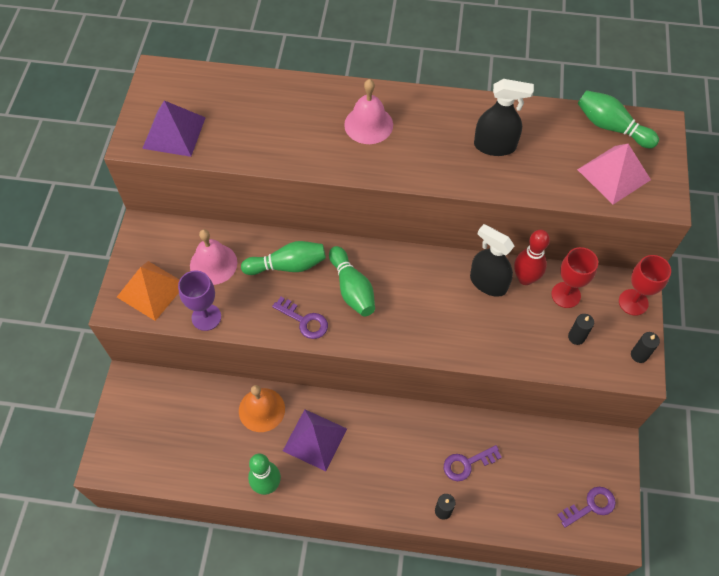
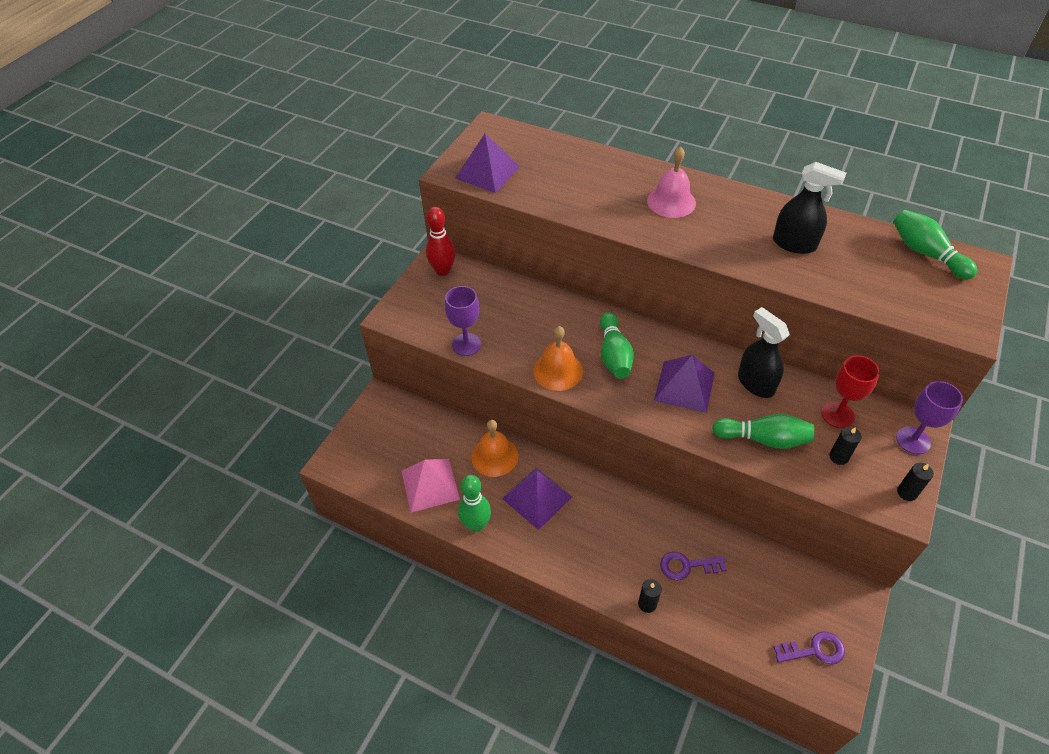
camera: 20 degrees right, 10 degrees down
orange pyramid [117,261,179,321] -> none
pink bell [190,229,237,285] -> none
green bowling pin [241,241,326,275] -> green bowling pin moved to [712,414,814,449]
purple key [272,297,328,339] -> orange bell [533,326,583,391]
red bowling pin [514,230,550,285] -> red bowling pin moved to [426,207,455,276]
pink pyramid [577,144,651,204] -> pink pyramid moved to [401,459,460,513]
red goblet [619,255,671,316] -> purple goblet [896,381,963,454]
none -> purple pyramid [654,355,715,413]

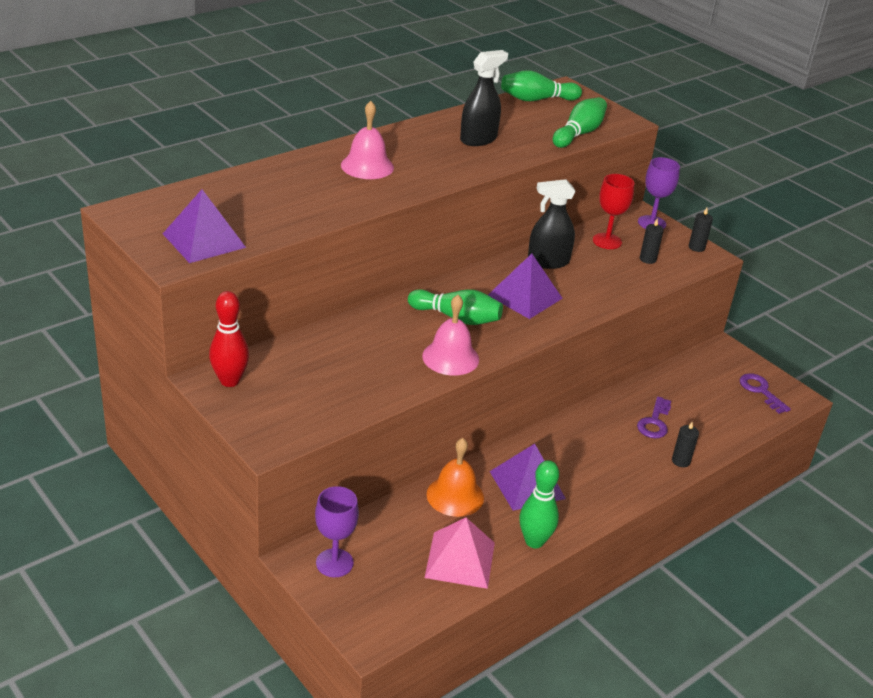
camera: 70 degrees left, 15 degrees down
purple goblet [445,286,481,356] -> purple goblet moved to [315,486,359,577]
orange bell [533,326,583,391] -> pink bell [422,295,479,376]
green bowling pin [712,414,814,449] -> green bowling pin moved to [553,97,607,148]
purple key [773,631,845,664] -> purple key turned 45 degrees counterclockwise [740,373,791,414]

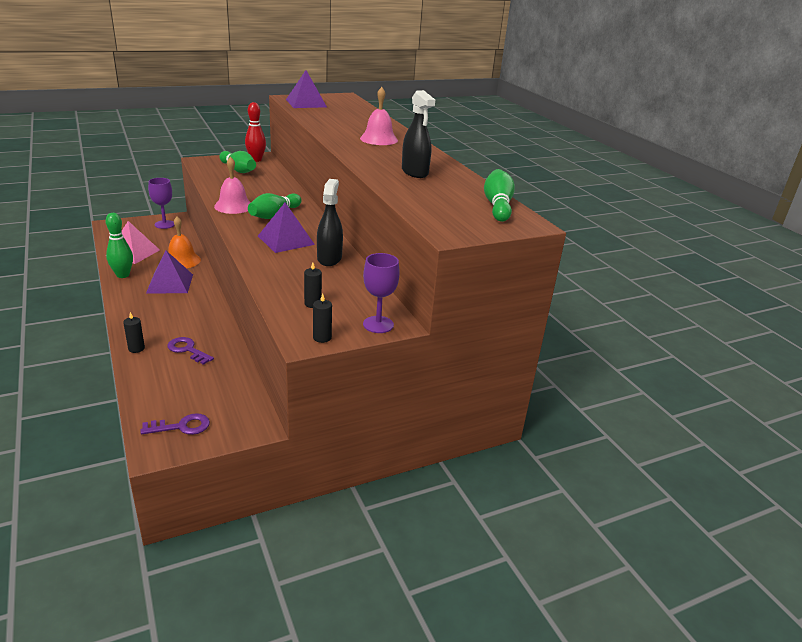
camera: 105 degrees right, 5 degrees down
green bowling pin [553,97,607,148] -> green bowling pin moved to [219,151,256,173]
red goblet [593,174,634,249] -> none

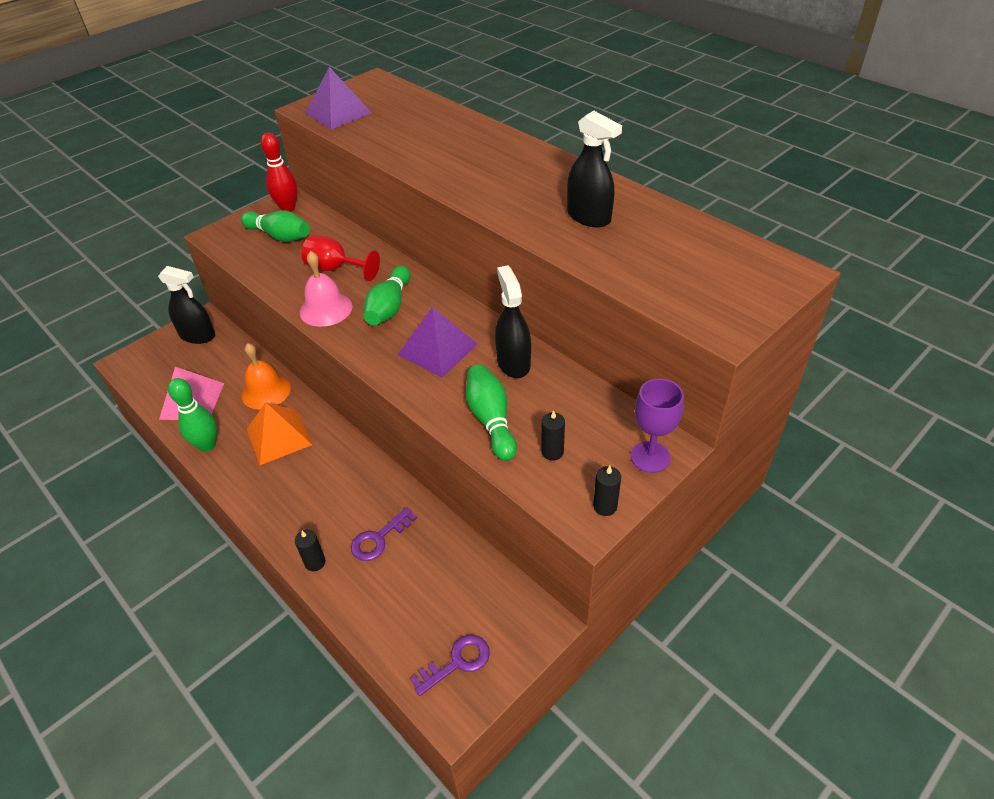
camera: 15 degrees left, 15 degrees up
purple pyramid [146,251,193,293] -> orange pyramid [247,402,312,465]
purple goblet [148,178,175,229] -> black spray bottle [158,266,215,344]
purple key [167,337,214,365] -> purple key turned 60 degrees counterclockwise [351,507,417,561]
pink bell [360,87,398,145] -> none
green bowling pin [484,169,515,222] -> green bowling pin moved to [466,364,517,461]
none -> red goblet [302,235,380,281]

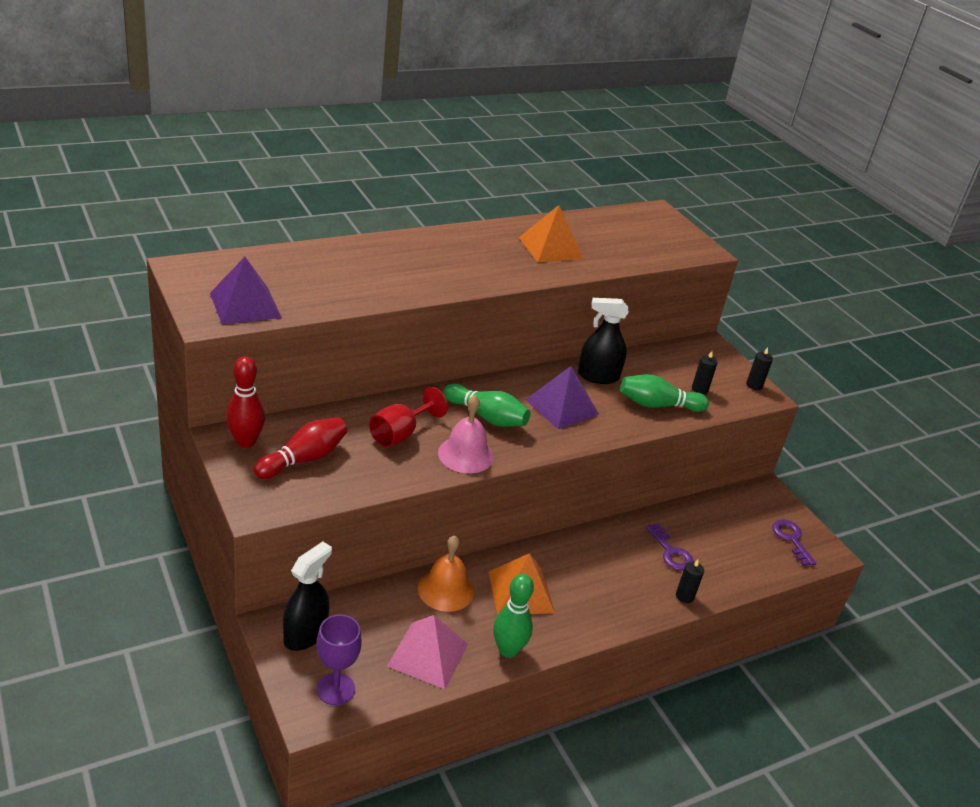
camera: 80 degrees left, 10 degrees down
green bowling pin [241,210,310,242] -> red bowling pin [254,417,347,479]
black spray bottle [567,111,622,227] -> orange pyramid [519,205,584,262]
purple goblet [631,379,684,473] -> purple goblet moved to [316,614,362,705]

